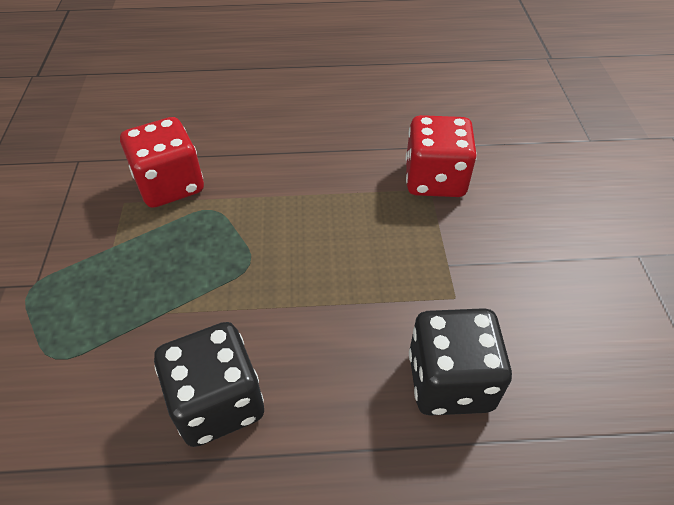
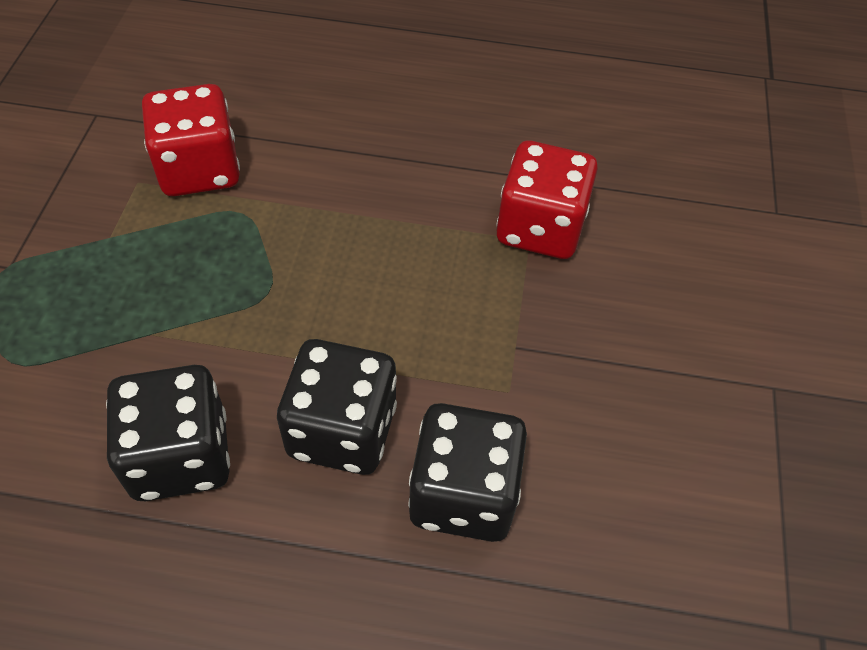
camera: 10 degrees right, 5 degrees up
none -> black dice [277,339,397,475]

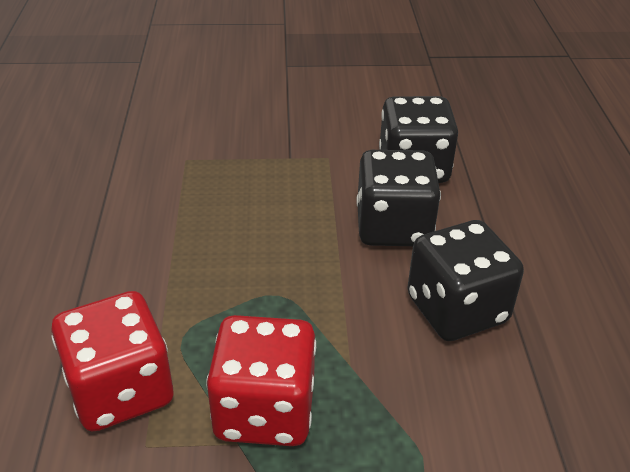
camera: 100 degrees left, 15 degrees down
red dice [496,141,598,259] -> red dice moved to [206,315,316,446]

